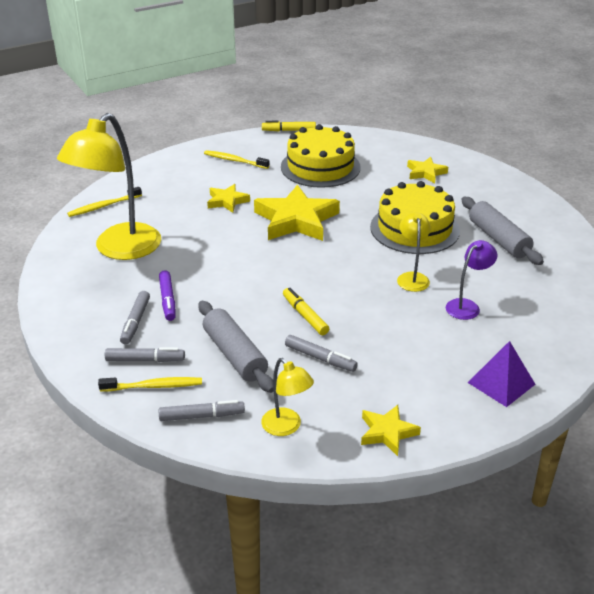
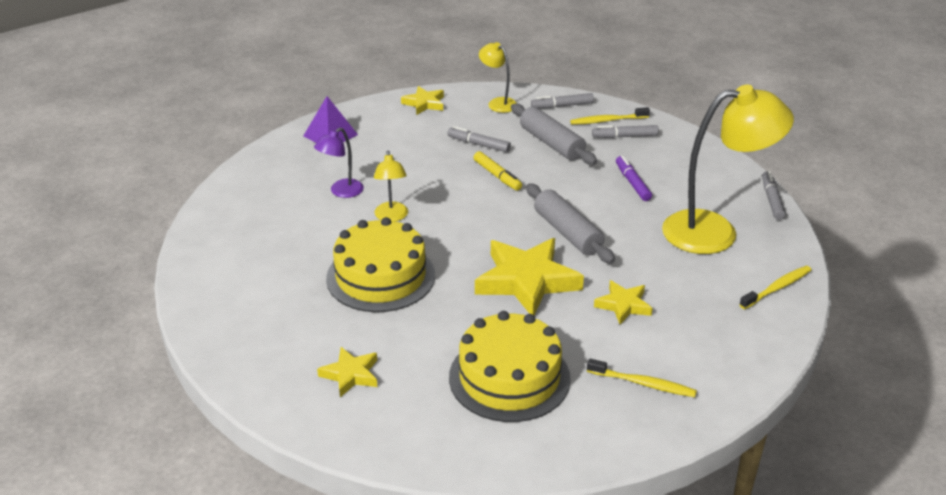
camera: 175 degrees right, 0 degrees up
yellow lamp [57,113,161,260] -> yellow lamp turned 60 degrees clockwise [662,85,794,254]
grey marker [120,291,150,345] -> grey marker moved to [762,171,786,220]
yellow marker [262,121,316,131] -> none
grey rolling pin [461,197,544,265] -> grey rolling pin moved to [526,183,615,264]

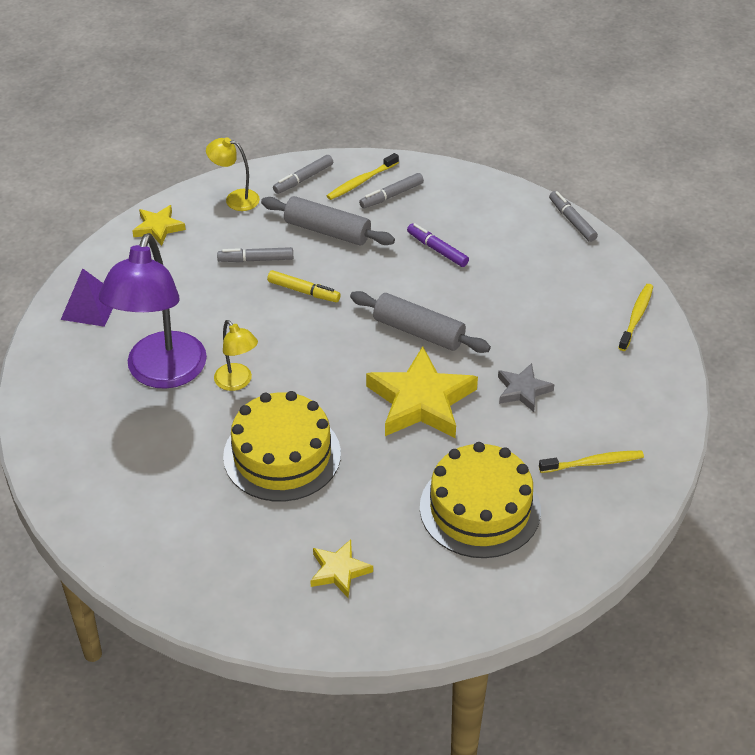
camera: 30 degrees left, 10 degrees up
purple lamp [314,128,364,198] -> purple lamp [99,233,207,389], size x2.11
yellow star [594,280,653,324] -> grey star [498,363,555,412]
yellow lamp [662,85,794,254] -> none

